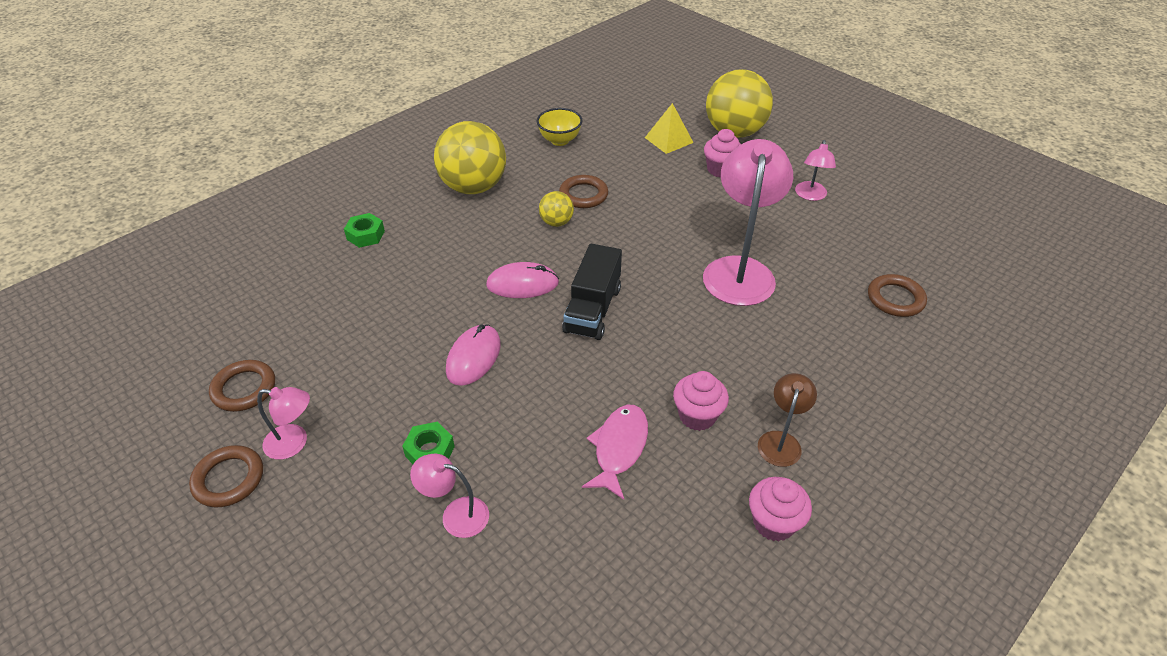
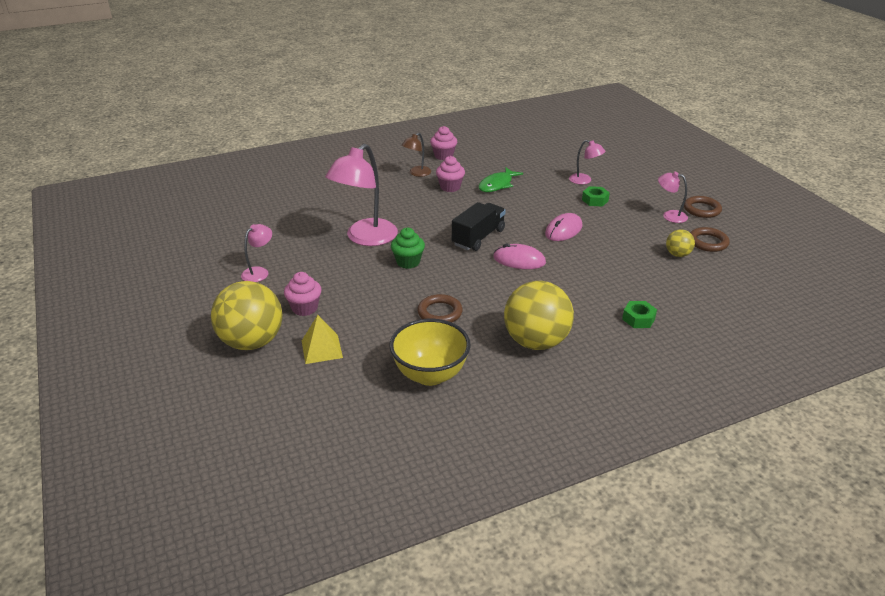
camera: 160 degrees left, 10 degrees down
yellow bowl [536,108,582,146] -> yellow bowl [389,319,471,386], size x1.58
yellow ball [539,191,574,227] -> yellow ball moved to [666,229,695,257]
pink fish [582,405,648,500] -> green fish [478,167,523,192]
brown ring [868,274,927,317] -> none
none -> green cupcake [391,228,425,269]

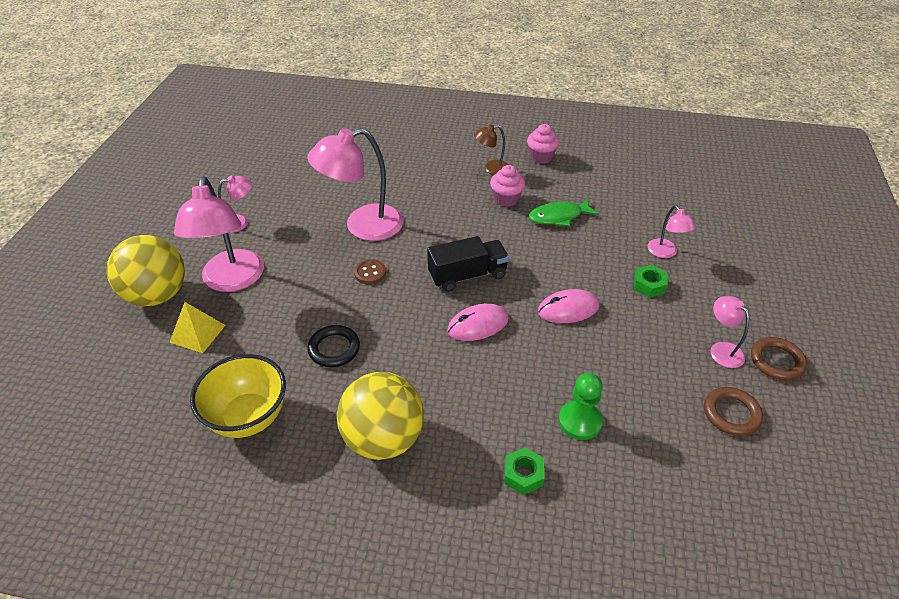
camera: 35 degrees right, 10 degrees up
pink cupcake [284,272,322,316] -> pink lamp [174,177,264,292]
green cupcake [391,228,425,269] -> brown button [354,259,386,284]
brown ring [418,294,463,322] -> black ring [308,325,360,367]
pink mouse [493,243,546,269] -> pink mouse turned 75 degrees counterclockwise [447,304,509,341]
yellow ball [666,229,695,257] -> none
none -> green pawn [558,373,603,440]

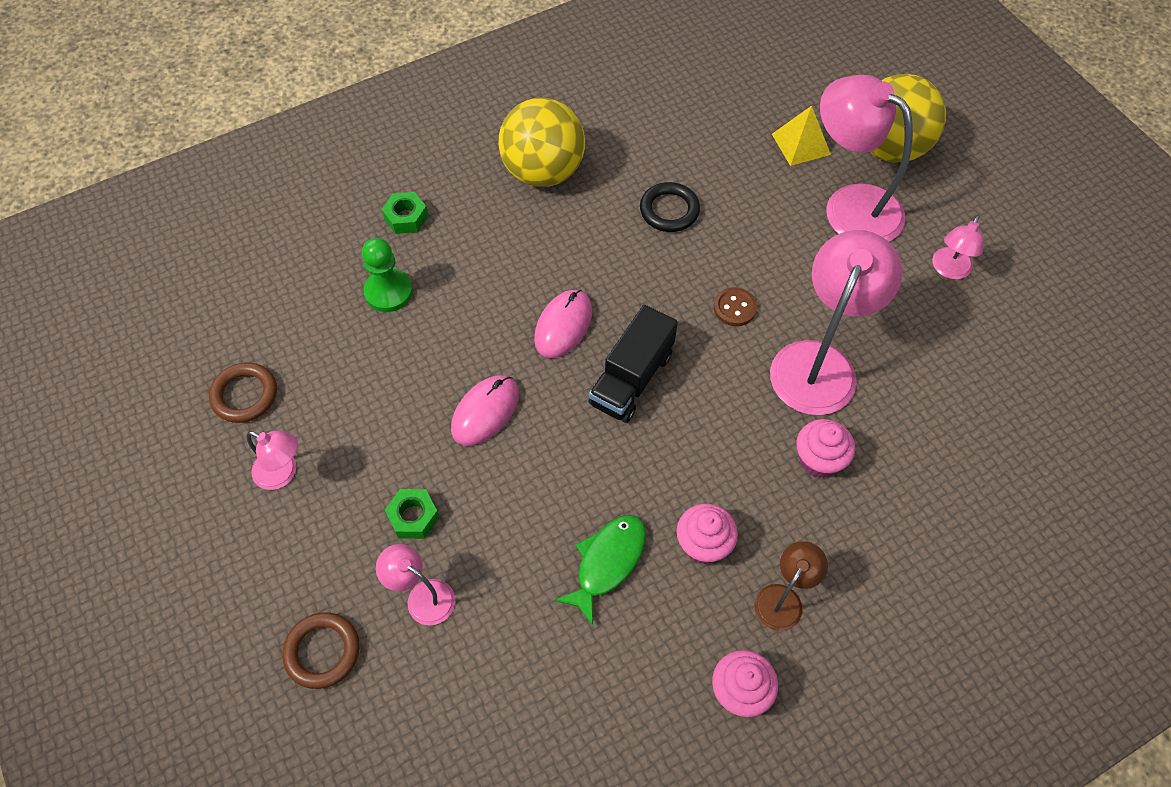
camera: 140 degrees right, 15 degrees up
yellow bowl [190,354,286,438] -> none
brown ring [751,337,807,381] -> brown ring moved to [282,612,360,689]
none -> pink cupcake [796,419,855,478]

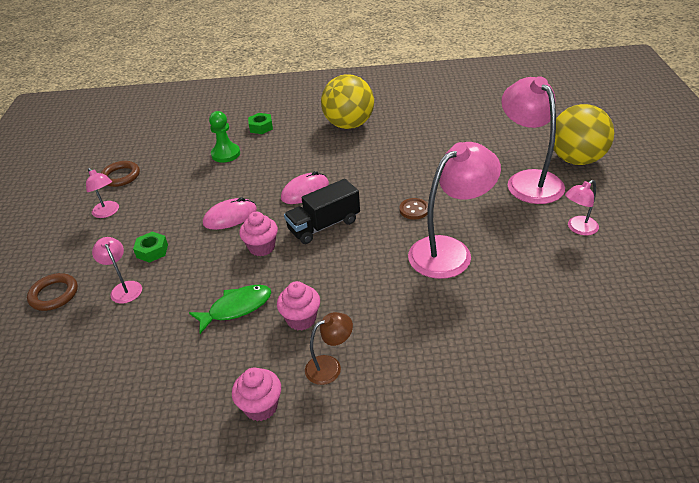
camera: 30 degrees right, 20 degrees down
black ring [640,182,700,232] -> none
yellow pyramid [772,106,831,166] -> none
pink cupcake [796,419,855,478] -> pink cupcake moved to [239,212,278,256]

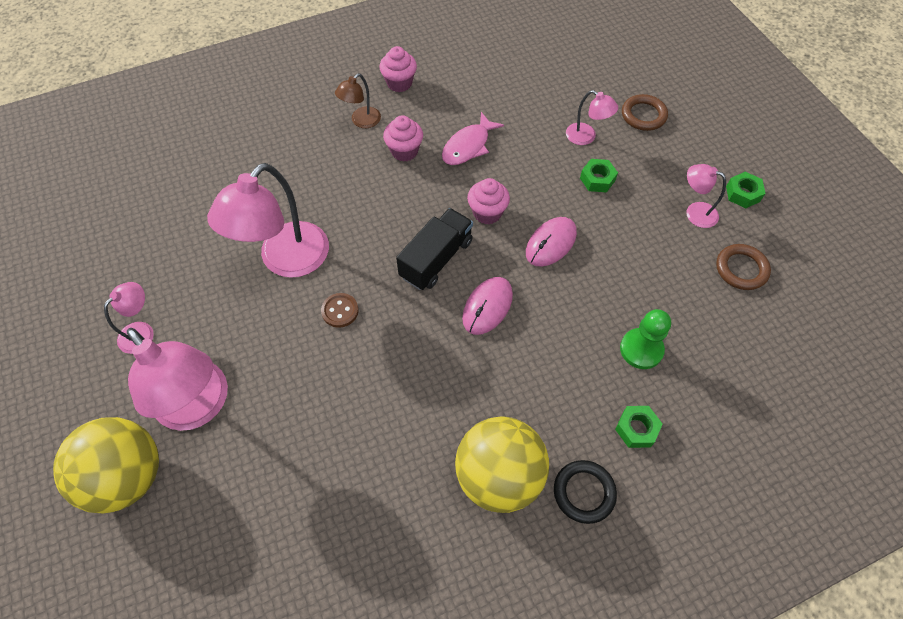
camera: 155 degrees right, 20 degrees up
green fish [189,285,271,334] -> pink fish [442,112,504,165]
none -> black ring [554,460,617,524]
none -> green nut [726,172,766,208]

